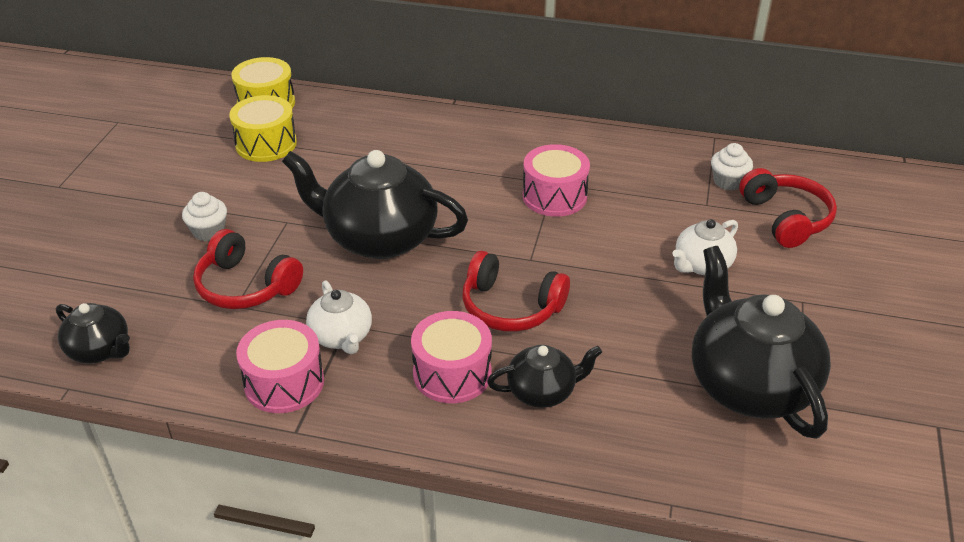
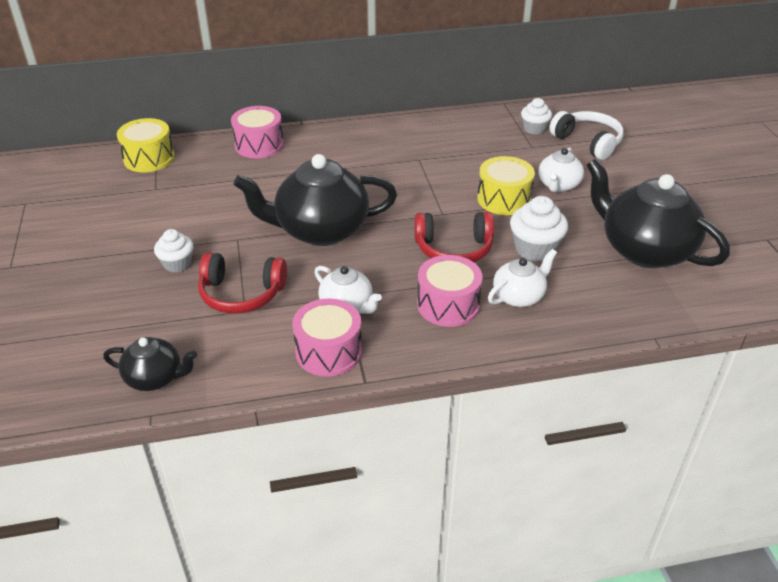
camera: 25 degrees left, 0 degrees up
yellow drum [229,95,297,162] -> yellow drum moved to [477,156,535,215]
black teapot [487,345,602,408] -> white teapot [488,249,557,307]
pink drum [523,144,590,217] -> pink drum moved to [231,106,284,158]
red headphones [739,168,837,248] -> white headphones [549,111,624,160]
none -> white cupcake [510,196,568,261]

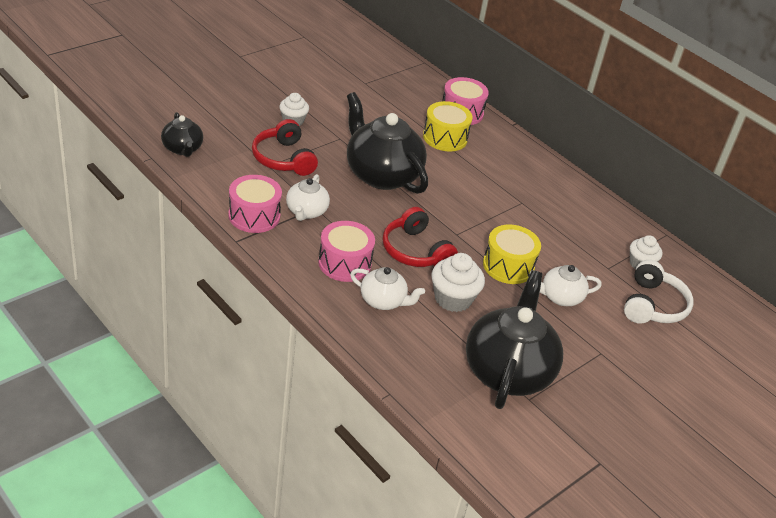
camera: 55 degrees right, 0 degrees up
yellow drum [117,118,175,172] -> yellow drum moved to [423,101,473,151]

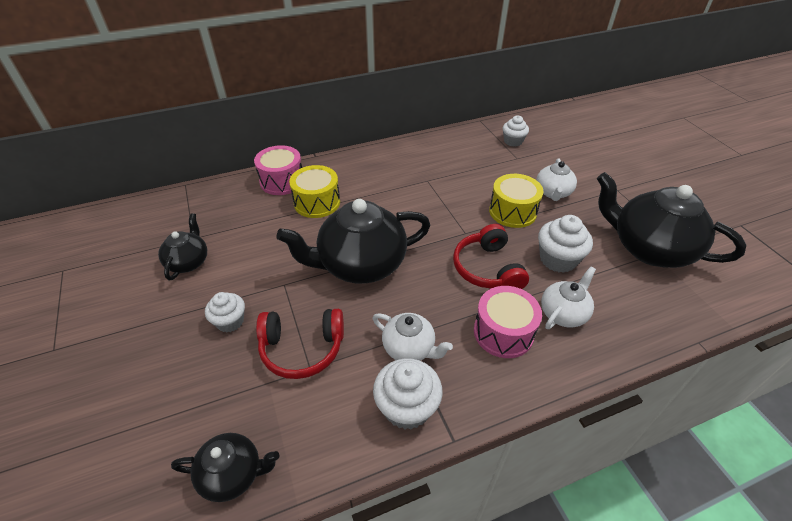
camera: 65 degrees left, 5 degrees up
pink drum [228,175,282,233] -> white cupcake [373,358,443,429]
red headphones [383,207,458,267] -> red headphones turned 90 degrees clockwise [453,224,529,289]
white headphones [624,260,693,324] -> none
none -> black teapot [158,213,207,280]

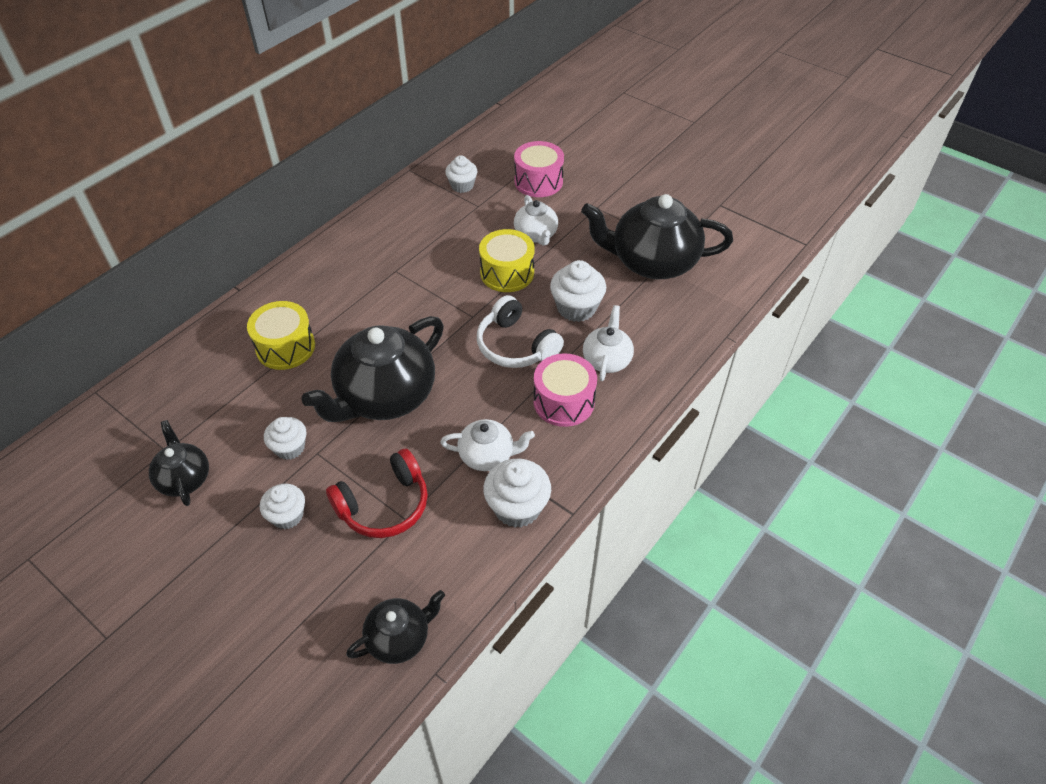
camera: 30 degrees left, 5 degrees up
pink drum [254,145,302,195] -> pink drum moved to [514,141,564,197]
red headphones [453,224,529,289] -> white headphones [477,295,564,368]
none -> white cupcake [264,417,306,460]

